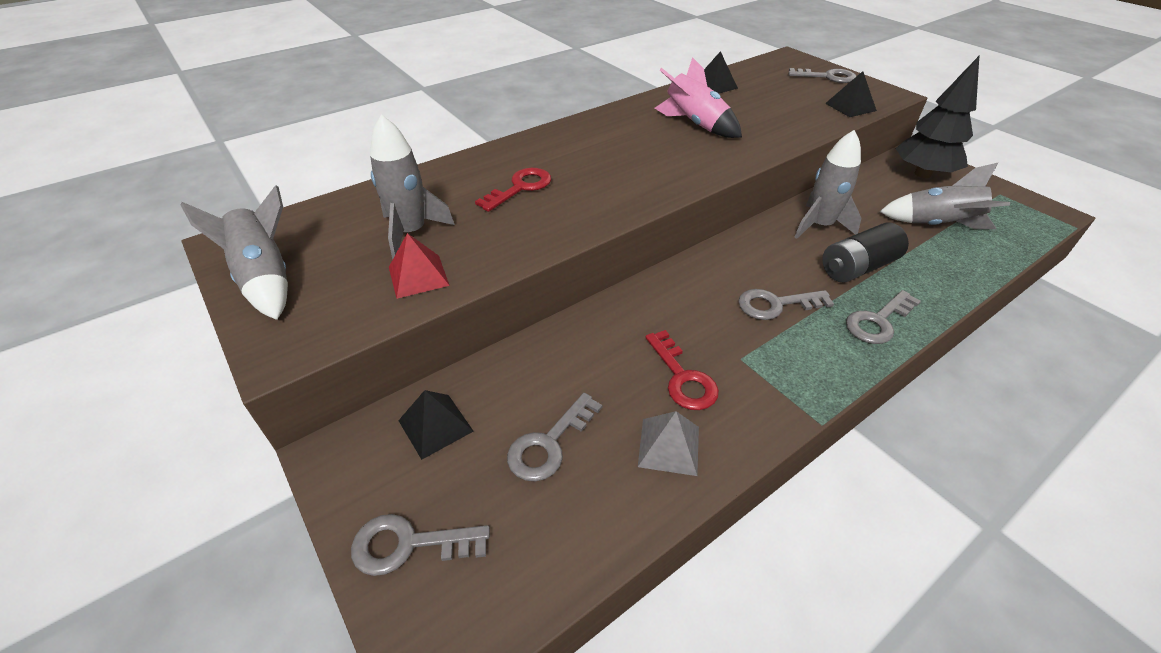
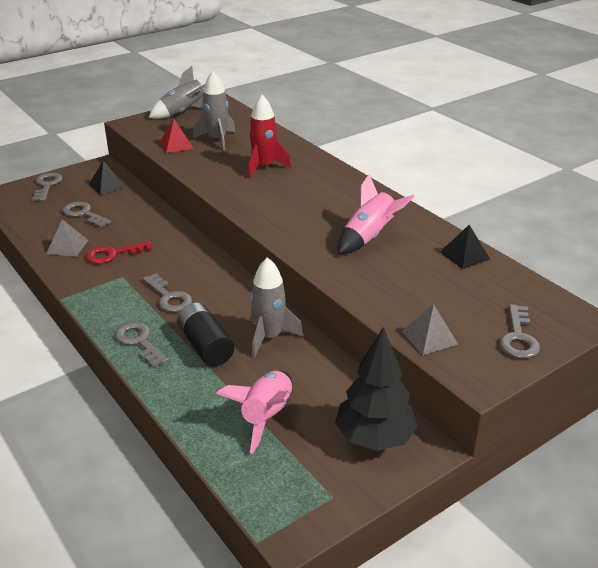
camera: 90 degrees right, 10 degrees down
red key [475,168,551,212] -> red rocket [248,95,291,178]
grey key [738,289,834,320] -> grey key turned 150 degrees clockwise [143,273,192,312]
black pyramid [825,71,877,117] -> grey pyramid [401,304,458,355]
grey rocket [880,163,1010,229] -> pink rocket [216,371,292,453]

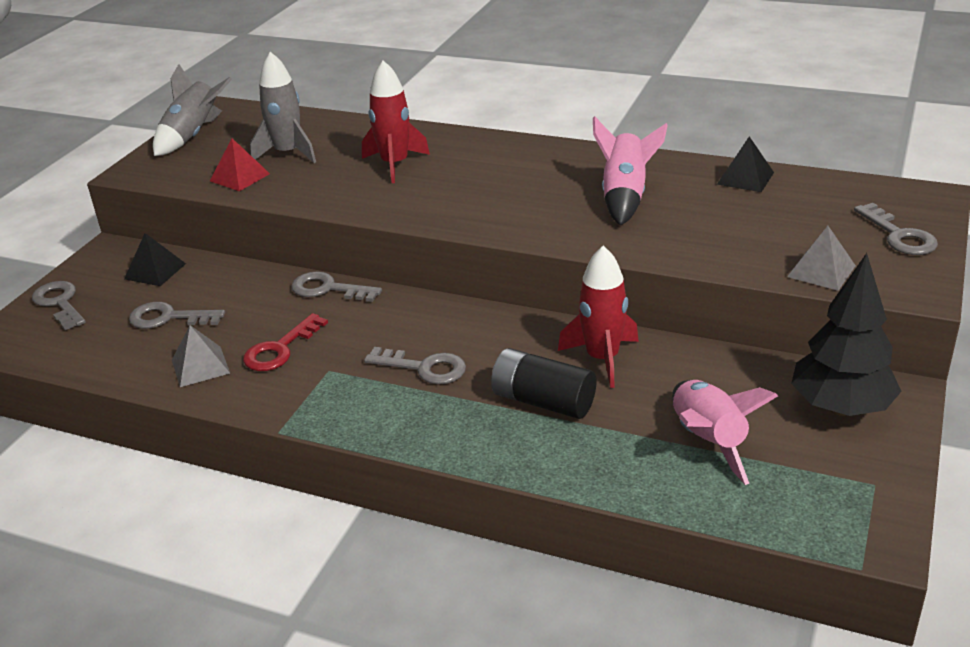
camera: 30 degrees left, 0 degrees up
grey key [115,322,168,368] -> grey key moved to [291,271,382,302]
grey rocket [250,257,303,358] -> red rocket [558,246,639,388]

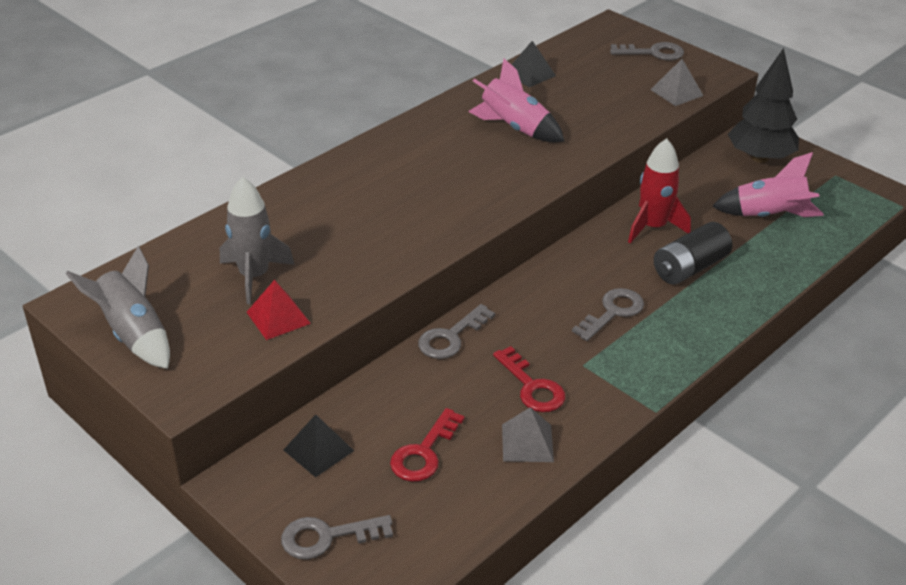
camera: 70 degrees left, 5 degrees up
grey key [129,302,225,329] -> red key [390,408,465,482]
red rocket [362,60,430,183] -> none

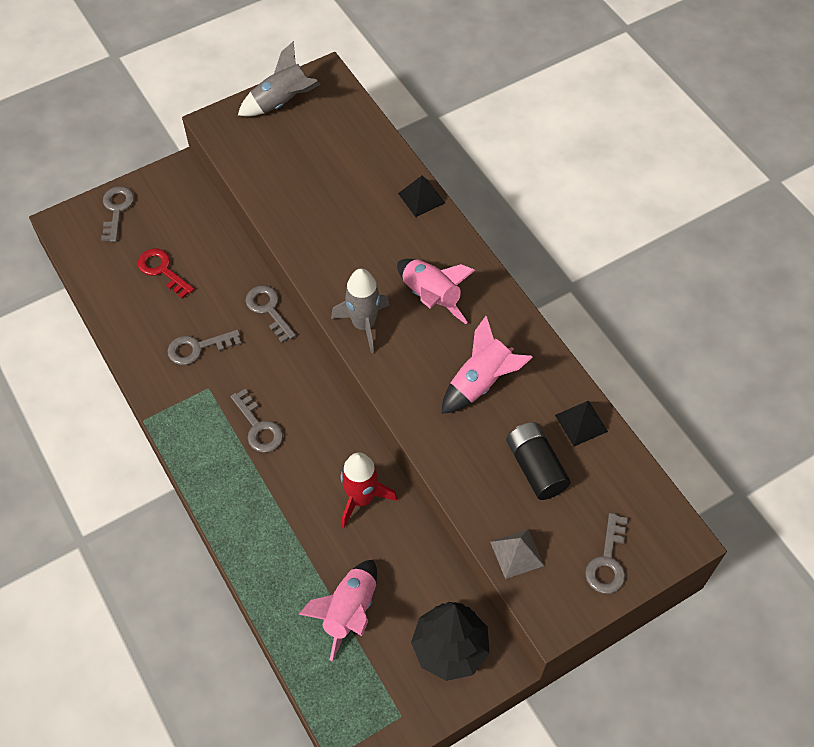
camera: 105 degrees right, 20 degrees up
grey rocket [220,177,295,304] -> grey rocket moved to [331,268,389,353]
red pyramid [247,280,311,340] -> none
black pyramid [284,414,354,477] -> black pyramid moved to [398,175,445,217]
red key [493,346,565,412] -> grey key [167,330,241,365]
grey pyramid [502,407,554,462] -> none
black battery [654,222,732,285] -> black battery moved to [506,422,571,500]
none -> pink rocket [397,259,475,324]

